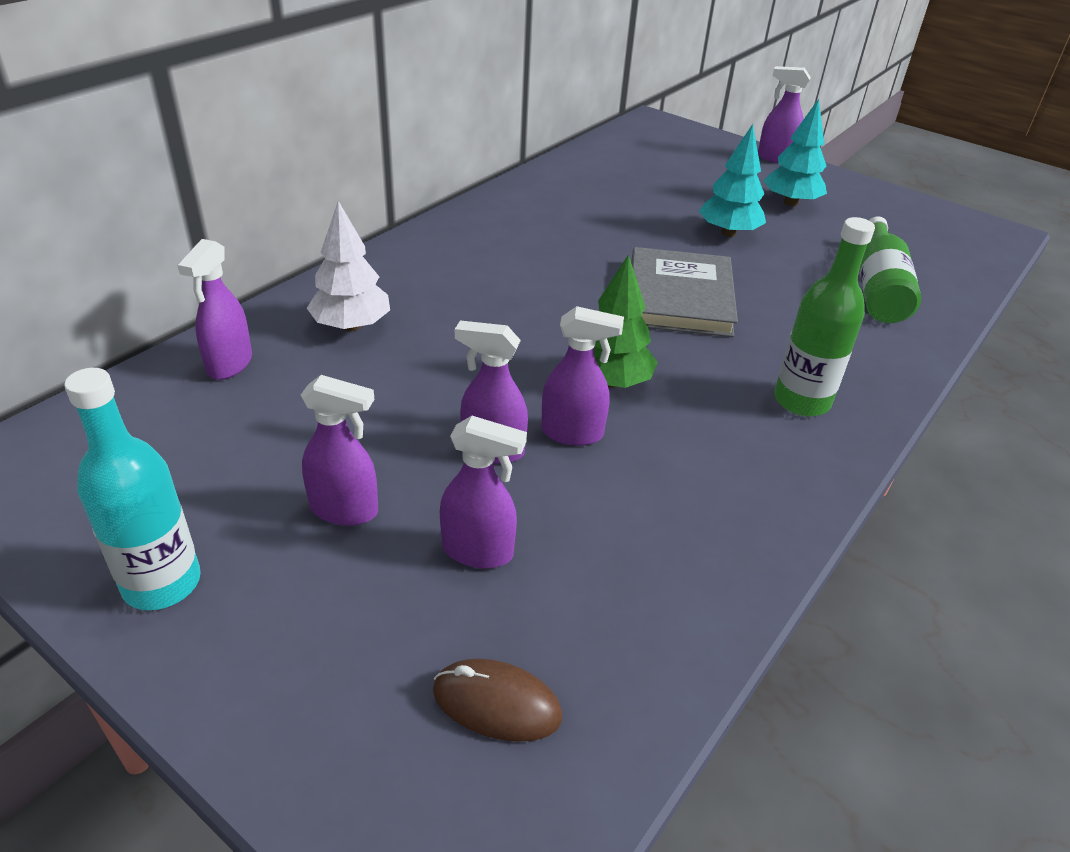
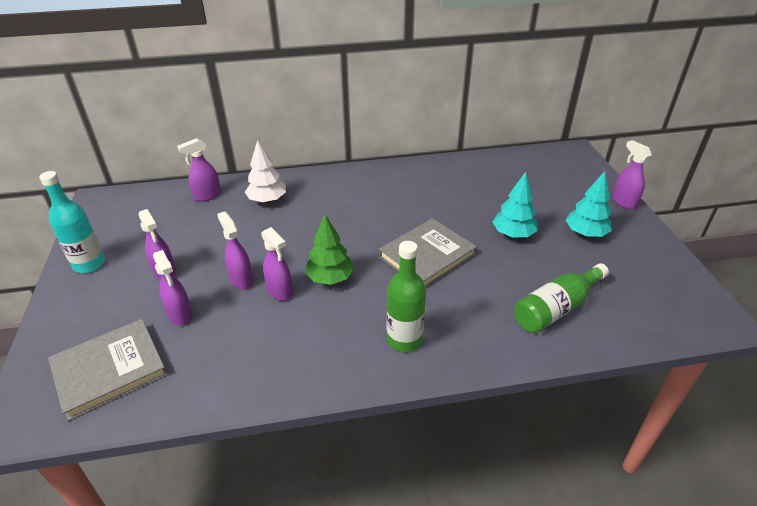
camera: 45 degrees right, 0 degrees up
brown mouse [433,659,562,742] -> grey book [48,319,168,421]

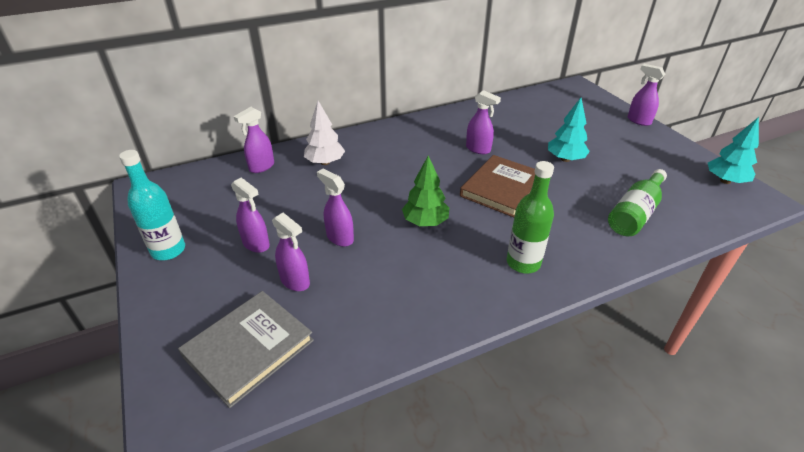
camera: 15 degrees left, 0 degrees up
purple spray bottle [261,227,293,301] -> purple spray bottle moved to [466,90,501,154]
grey book [379,218,477,288] -> brown book [460,155,535,217]
turquoise tree [566,171,612,237] -> turquoise tree moved to [708,117,759,184]

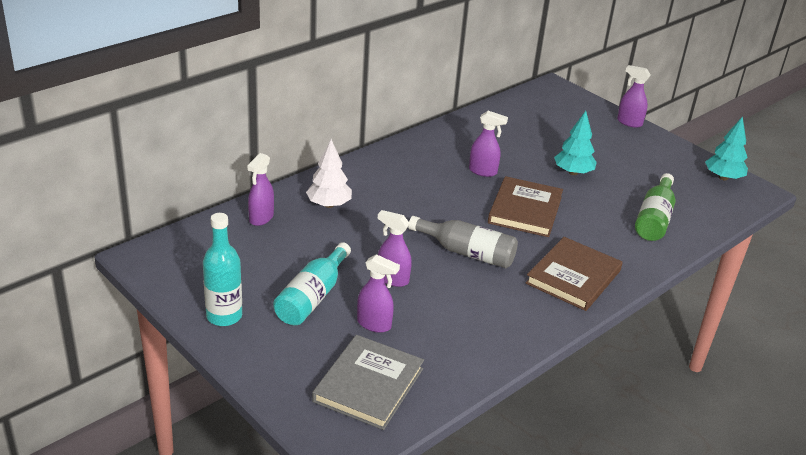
camera: 20 degrees left, 5 degrees down
purple spray bottle [231,177,270,253] -> turquoise bottle [273,242,351,325]
green tree [402,156,449,226] -> grey bottle [408,216,518,268]
green bottle [507,161,554,273] -> brown book [526,237,623,311]

